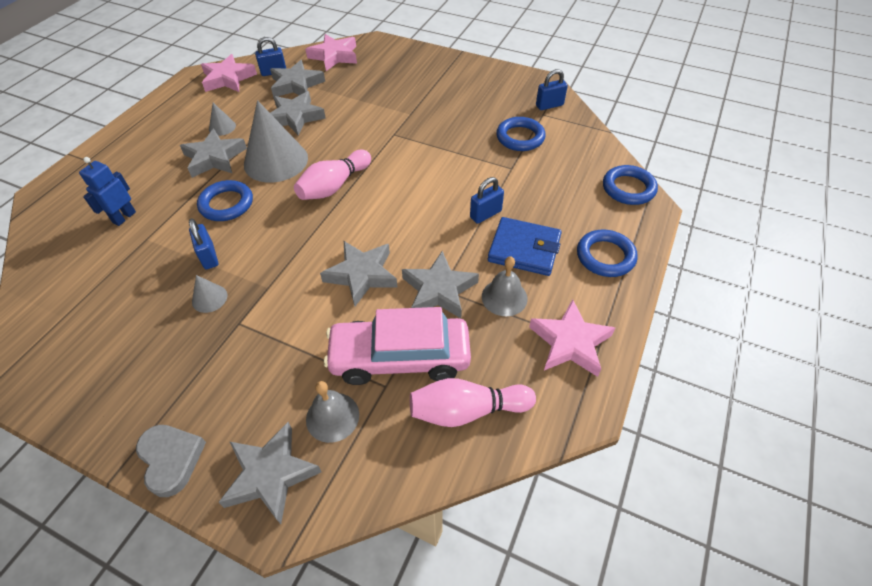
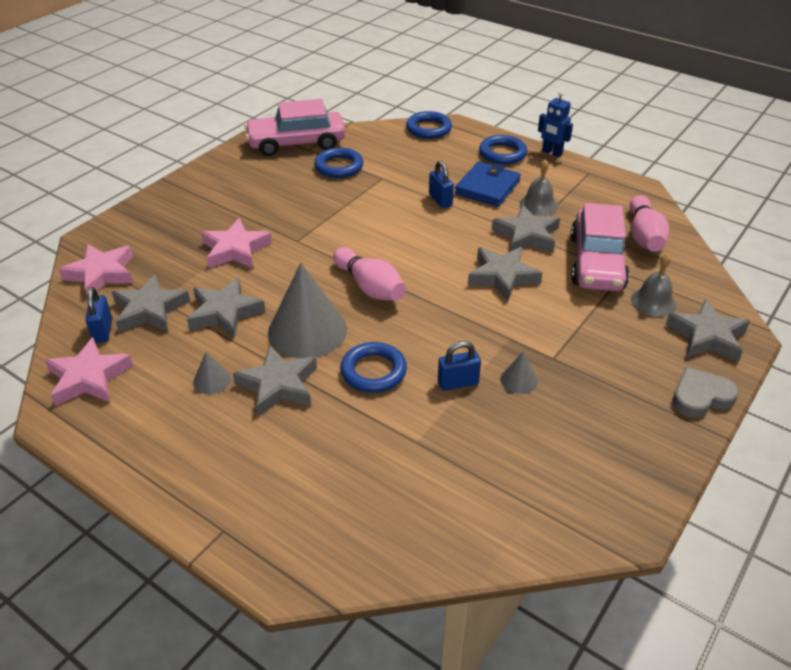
camera: 80 degrees left, 10 degrees down
blue robot [79,157,136,226] -> blue robot moved to [538,91,573,157]
pink star [529,299,615,377] -> pink star moved to [201,218,272,268]
blue padlock [536,69,568,110] -> pink car [244,99,345,156]

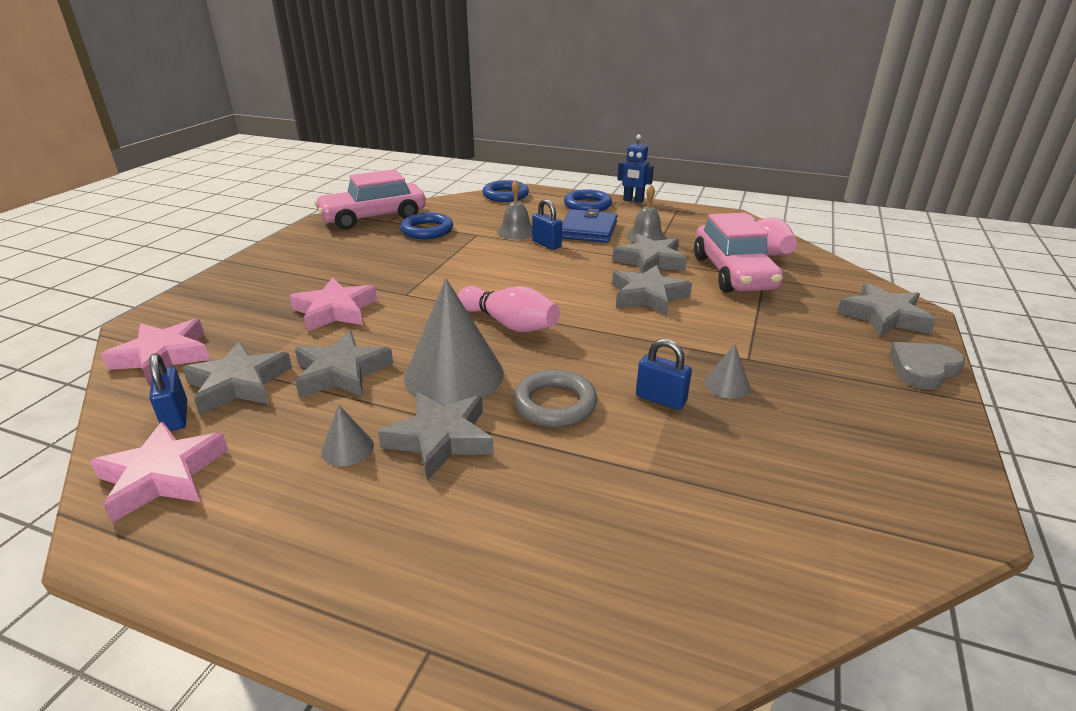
camera: 15 degrees left, 10 degrees down
blue ring [341,342,407,393] -> grey ring [513,370,597,427]
blue padlock [438,341,481,391] -> blue padlock turned 60 degrees clockwise [636,339,692,410]
grey bell [631,254,676,317] -> grey bell moved to [497,180,532,239]

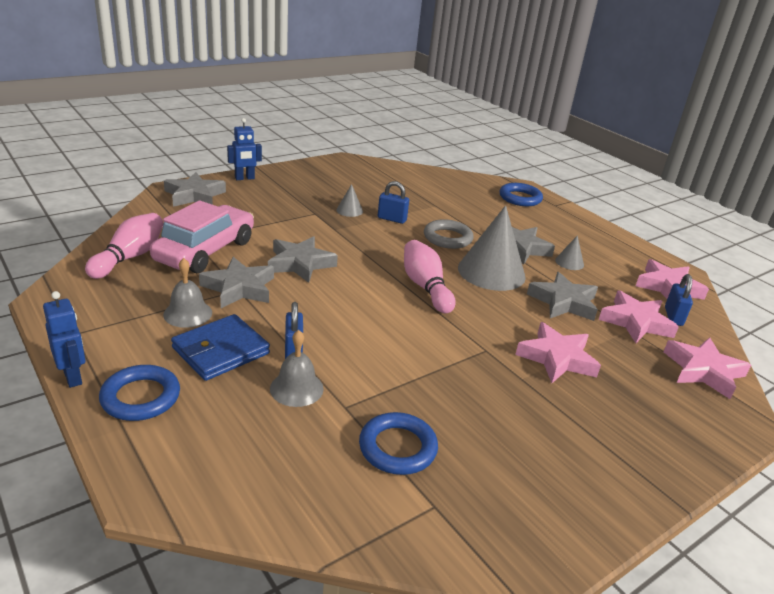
camera: 150 degrees left, 0 degrees up
grey star [182,342,292,415] -> pink star [599,290,679,343]
pink car [314,169,426,230] -> none
blue ring [483,180,529,202] -> blue ring moved to [500,183,543,206]
blue padlock [636,339,692,410] -> blue padlock turned 45 degrees counterclockwise [378,181,409,224]
grey heart [889,342,965,389] -> blue robot [227,118,262,180]

